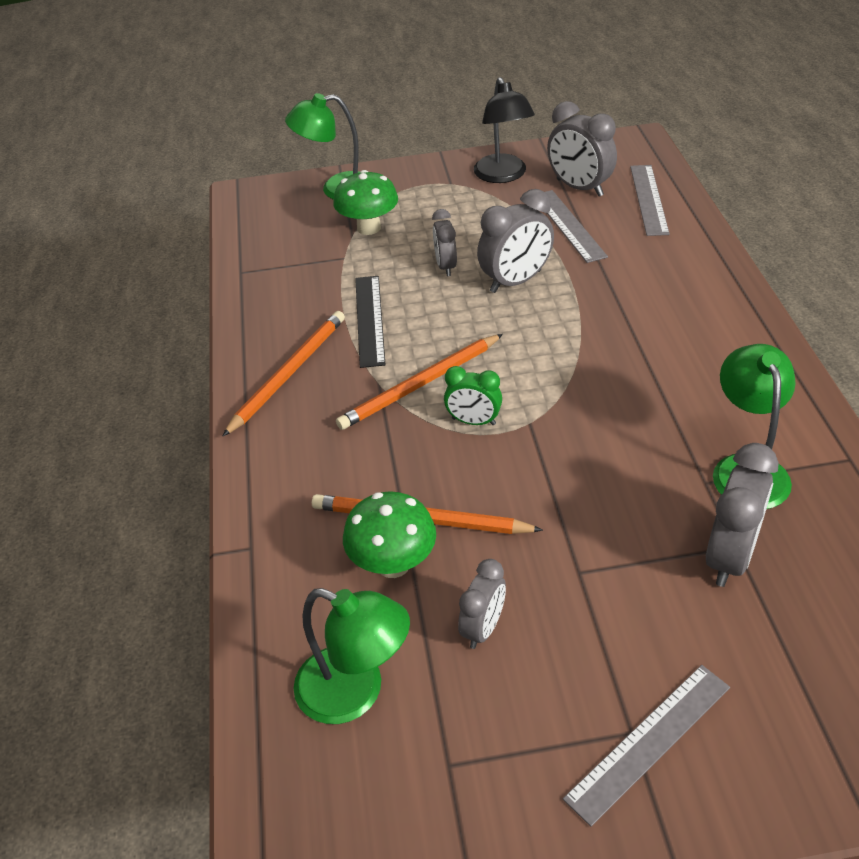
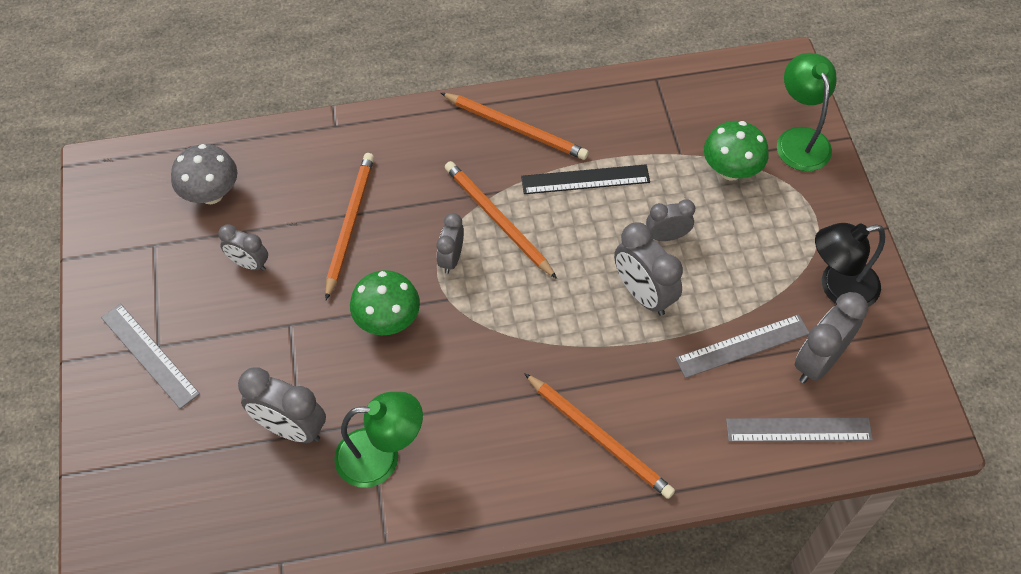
camera: 85 degrees right, 15 degrees up
green lamp [293,588,410,724] -> grey mushroom [171,144,237,204]
green mushroom [343,491,436,578] -> green mushroom moved to [350,270,420,335]
green clock [444,366,502,425] -> grey clock [437,213,464,274]
none -> orange pencil [524,373,675,499]

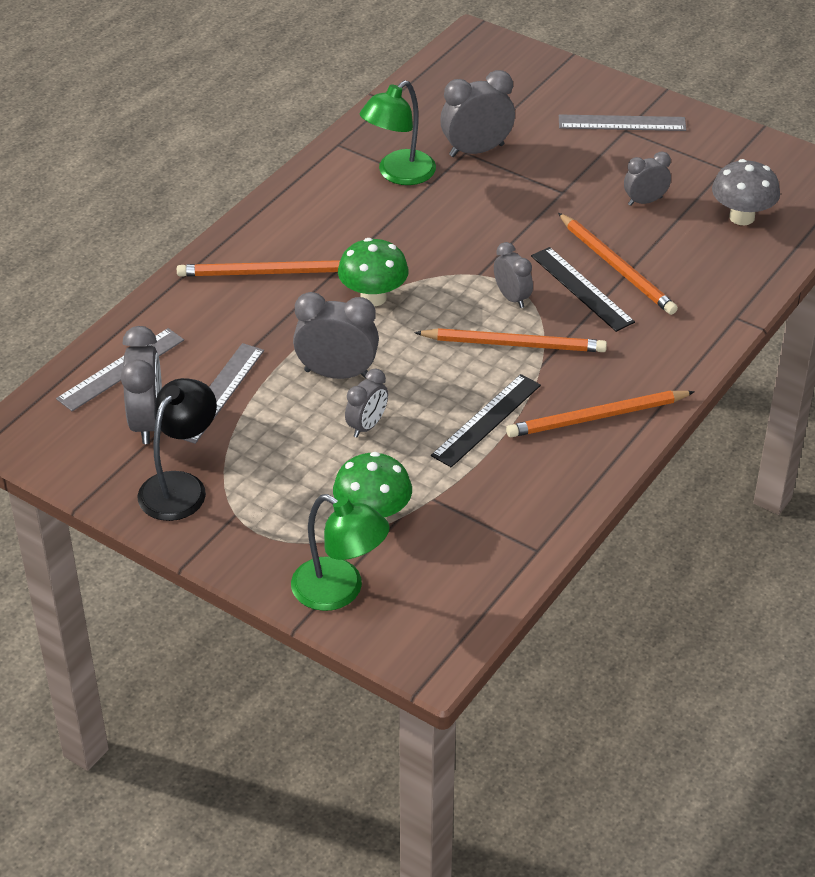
camera: 135 degrees right, 15 degrees down
green mushroom [350,270,420,335] -> green mushroom moved to [338,238,409,306]
none -> black ruler [531,247,635,332]

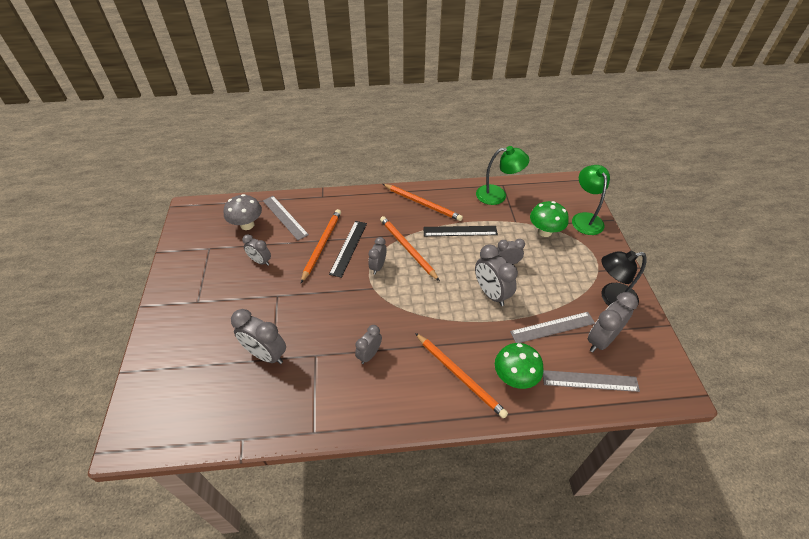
camera: 130 degrees left, 5 degrees up
green mushroom [338,238,409,306] -> green mushroom moved to [495,343,543,389]
green lamp [360,81,436,185] -> green lamp moved to [476,146,529,205]
grey ruler [559,114,686,131] -> grey ruler moved to [263,196,309,240]
none -> grey clock [355,325,382,364]

